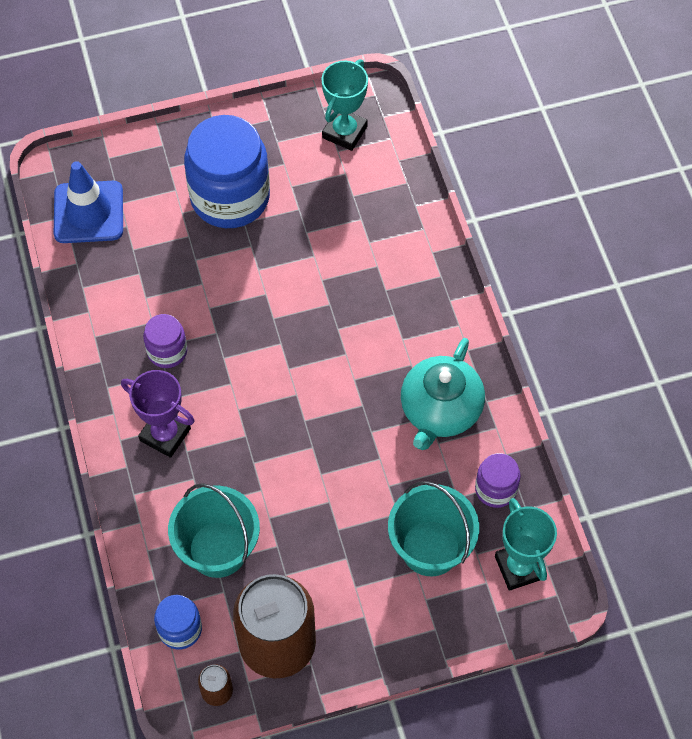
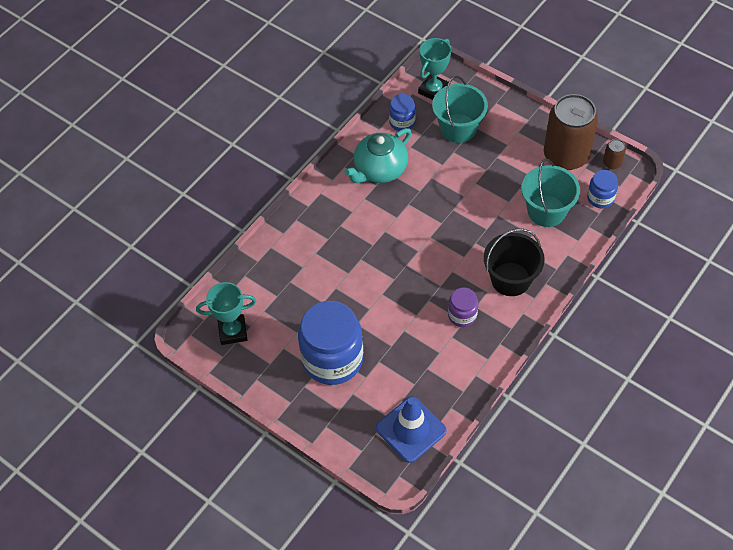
camera: 125 degrees left, 5 degrees down
purple trophy [121,370,195,458] -> black bucket [484,229,545,296]
turquoise teapot [401,338,485,450] -> turquoise teapot turned 150 degrees clockwise [344,128,412,183]
purple jar [475,453,521,508] -> blue jar [389,94,416,131]

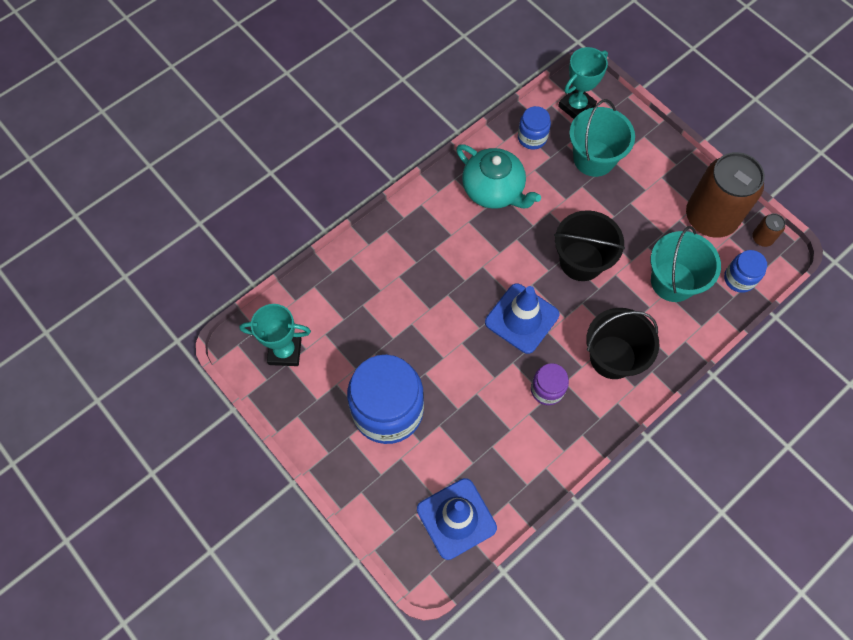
camera: 10 degrees right, 10 degrees up
turquoise teapot [344,128,412,183] -> turquoise teapot turned 105 degrees counterclockwise [456,144,541,209]
none -> blue traffic cone [485,283,559,354]
none -> black bucket [554,210,625,281]

